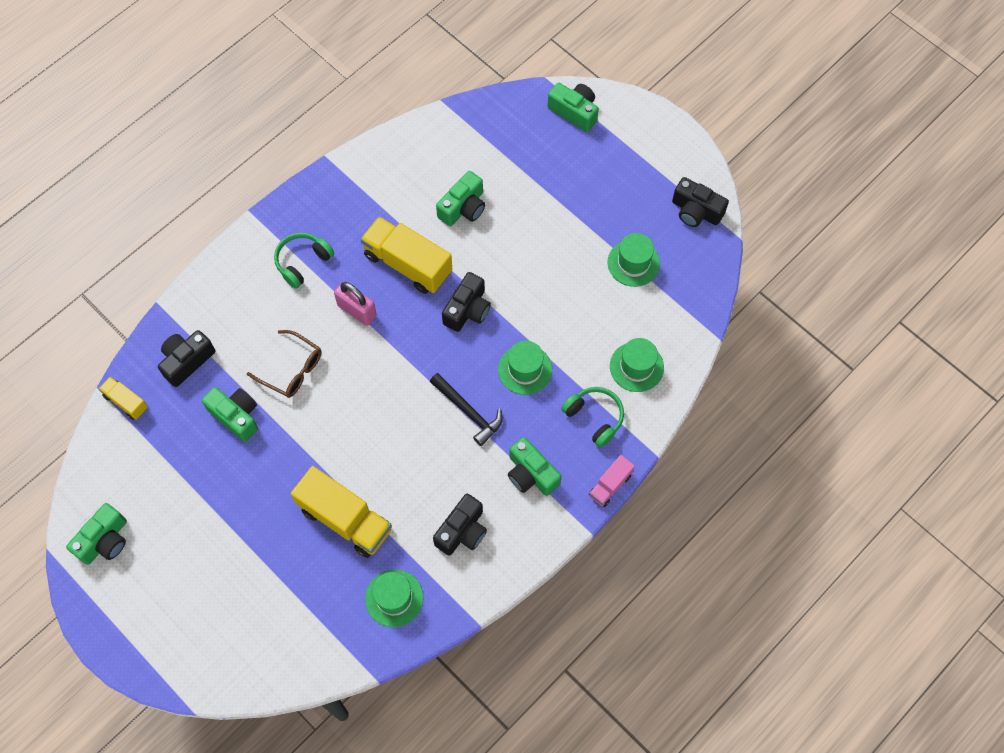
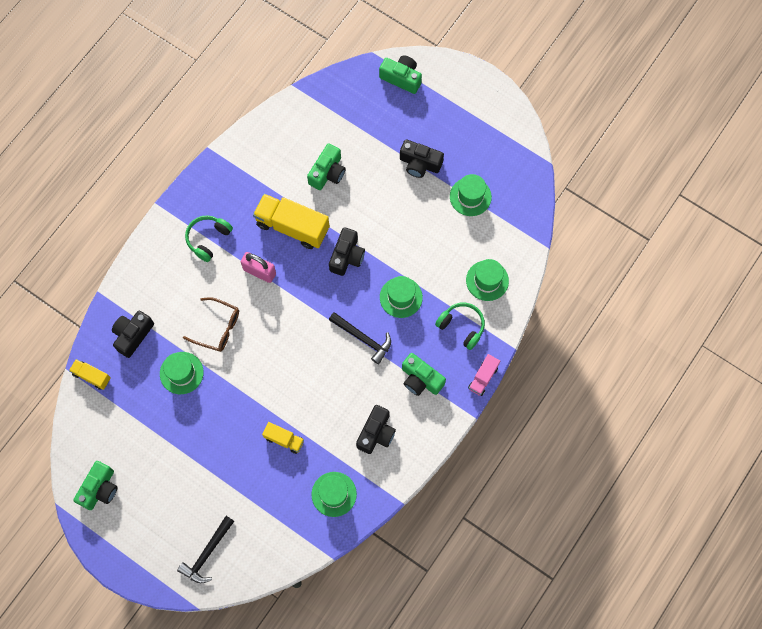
camera: 10 degrees left, 5 degrees up
green camera [202,387,258,442] -> green hat [160,352,204,394]
yellow truck [291,466,392,558] -> yellow truck [262,422,304,454], size x0.52
black camera [672,177,729,227] -> black camera moved to [400,140,444,178]
none -> black hammer [177,516,234,583]

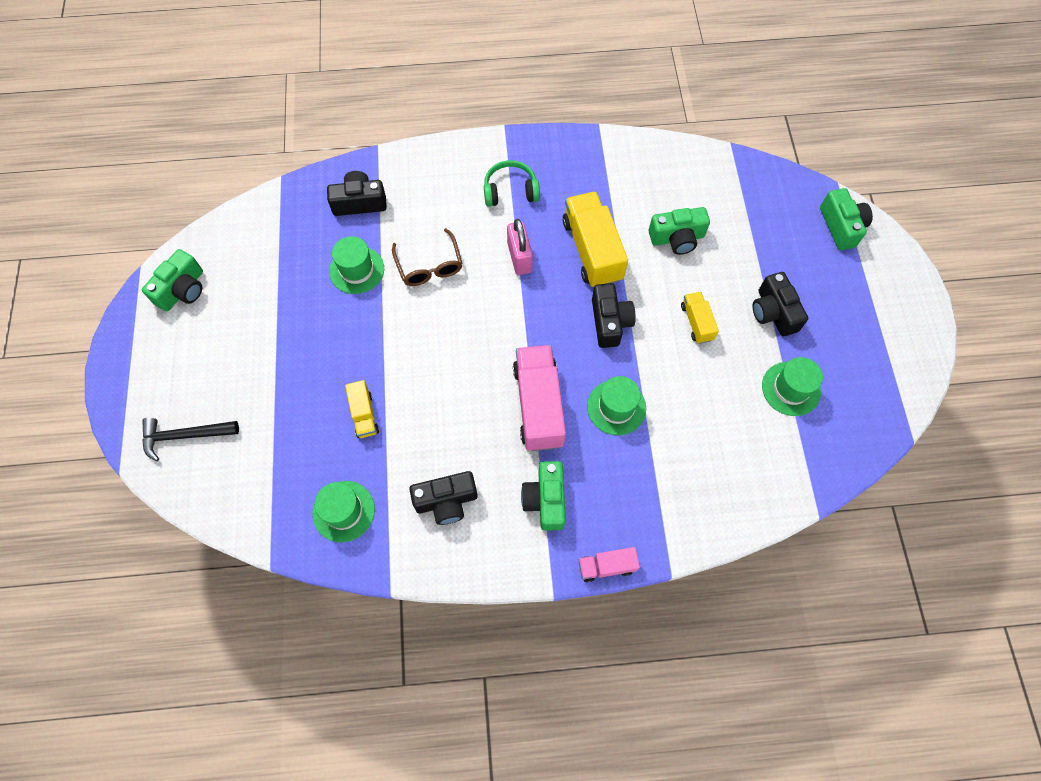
camera: 50 degrees right, 5 degrees down
yellow truck [69,359,111,390] -> yellow truck moved to [681,292,719,344]
green camera [73,461,117,510] -> green camera turned 45 degrees counterclockwise [142,249,203,312]
black camera [329,227,365,276] -> black camera turned 75 degrees counterclockwise [592,283,636,348]
black hammer [329,312,391,364] -> pink truck [513,345,566,451]
green headphones [435,303,485,350] -> none
green hat [466,259,509,301] -> none

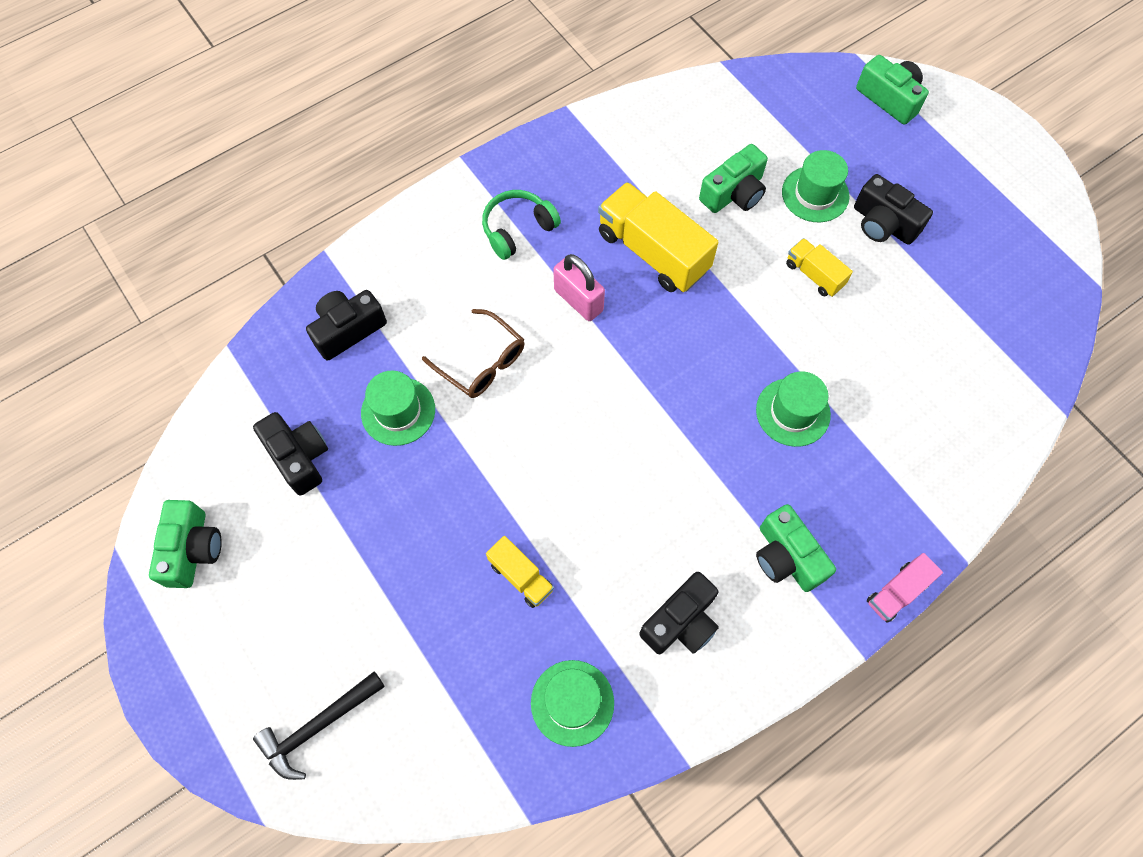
camera: 30 degrees left, 0 degrees up
pink truck [513,345,566,451] -> none
black camera [592,283,636,348] -> black camera moved to [253,412,328,496]
green hat [762,357,823,416] -> green hat moved to [782,150,849,222]

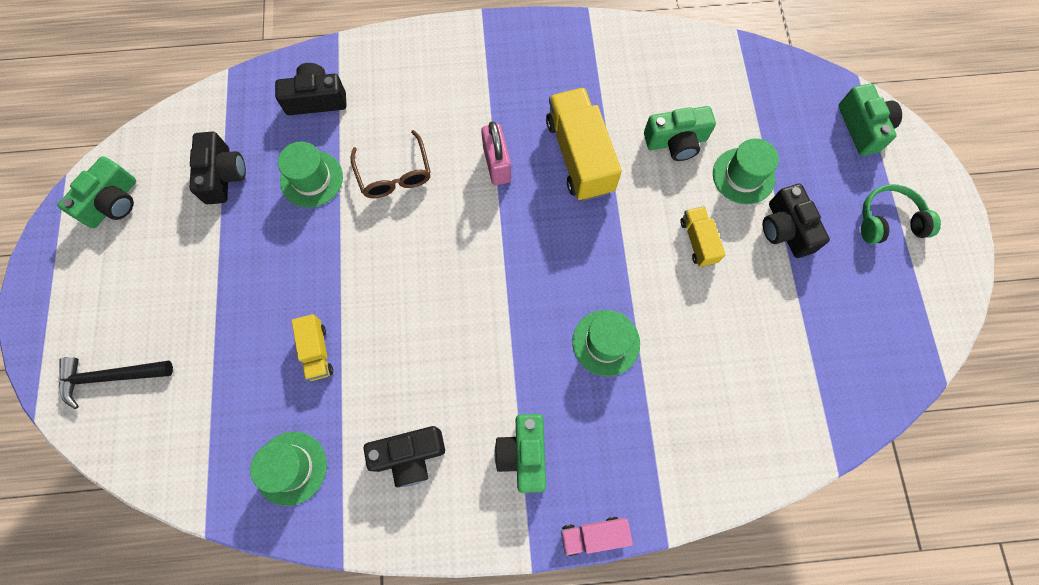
camera: 30 degrees right, 5 degrees up
green headphones [482,190,561,260] -> green headphones moved to [861,184,941,244]

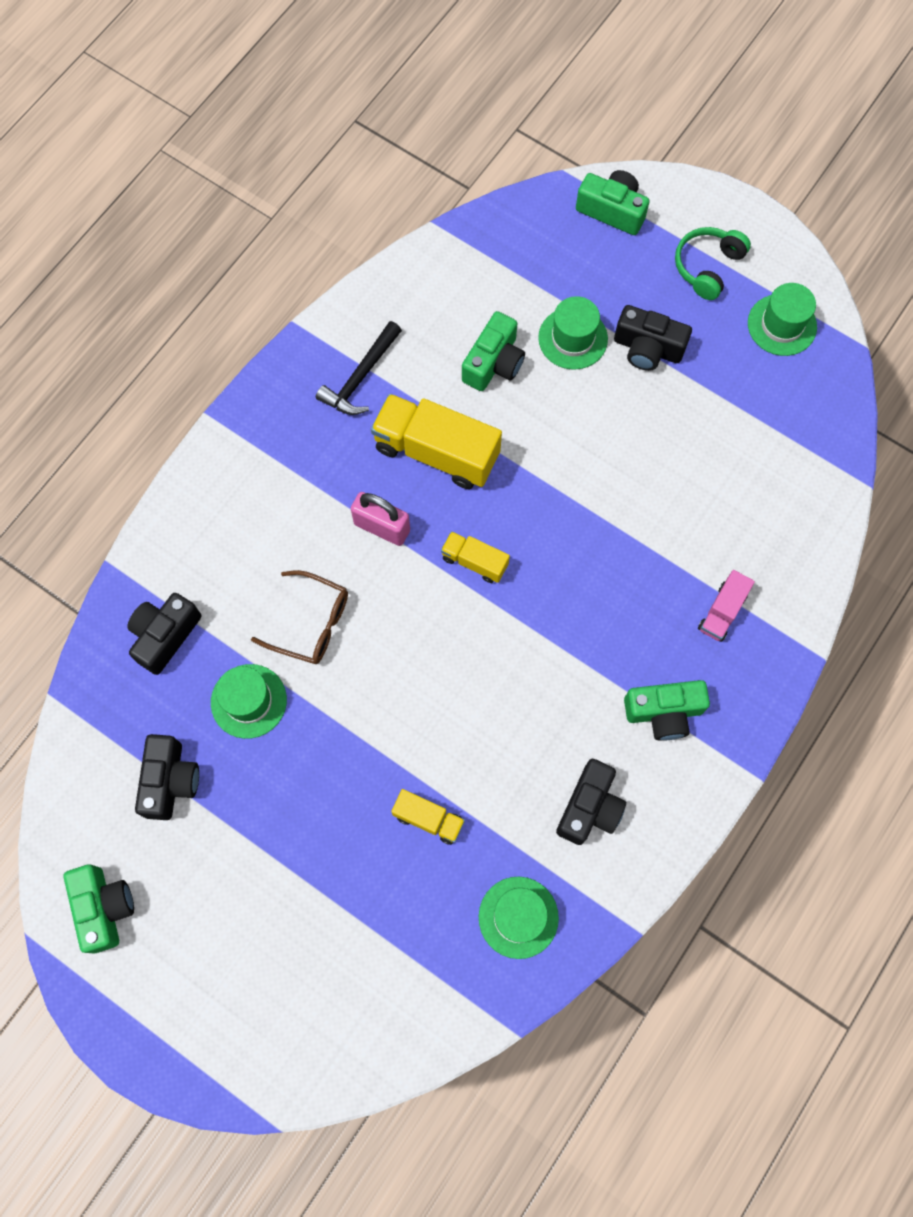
camera: 50 degrees left, 0 degrees up
black hammer [59,357,173,409] -> black hammer moved to [316,321,402,415]
black camera [189,132,246,204] -> black camera turned 60 degrees clockwise [135,734,199,820]
green camera [495,414,546,493] -> green camera turned 45 degrees counterclockwise [624,680,710,741]
pink truck [561,517,633,556] -> pink truck moved to [698,570,755,642]
green hat [572,310,640,376] -> green hat moved to [748,283,817,356]
yellow truck [681,206,726,267] -> yellow truck moved to [441,531,510,583]

